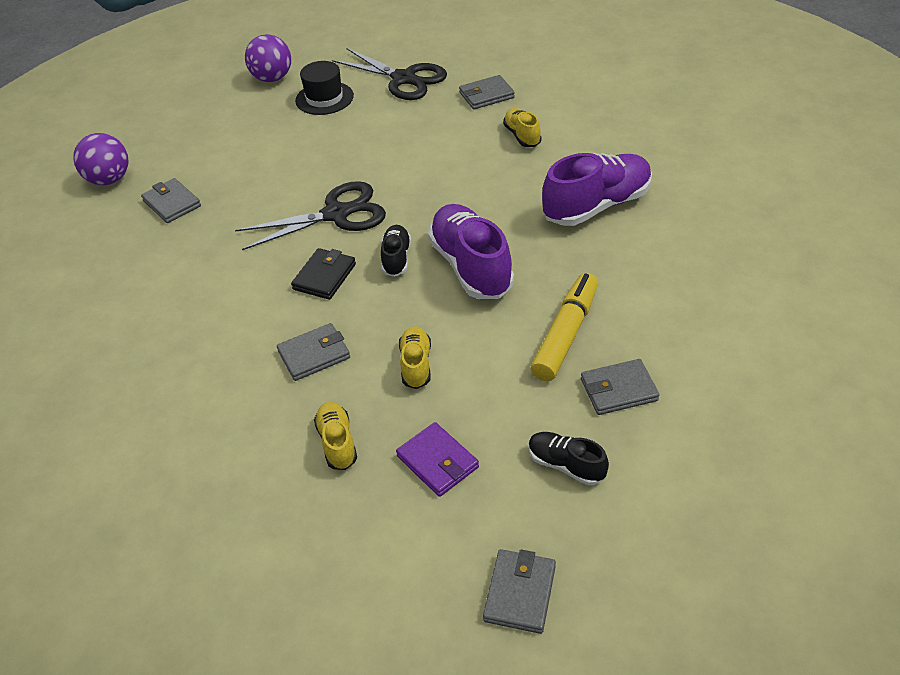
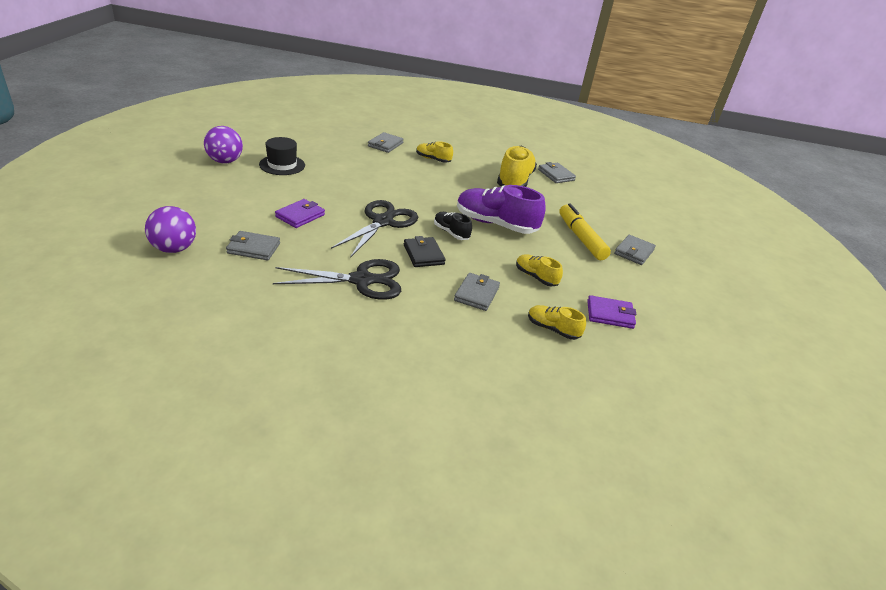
camera: 50 degrees left, 10 degrees down
black scissors [332,48,447,100] -> black scissors moved to [273,259,401,300]
grey wallet [483,549,556,634] -> grey wallet moved to [538,162,576,183]
black shoe [528,432,609,485] -> none
purple shoe [542,153,652,226] -> yellow shoe [497,146,537,187]
none -> purple wallet [275,199,325,228]

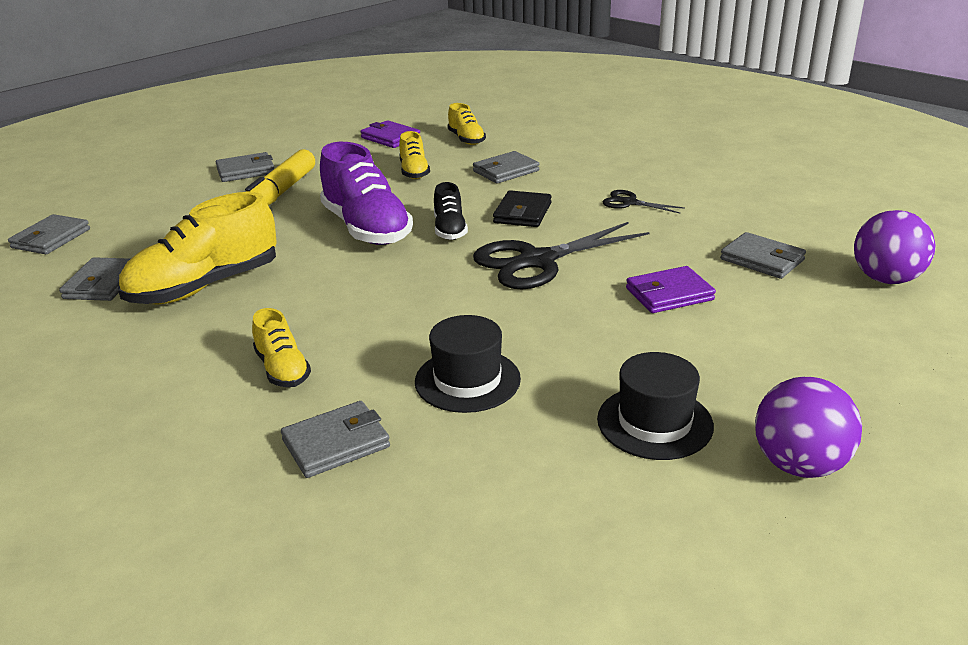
camera: 140 degrees left, 5 degrees down
black scissors [273,259,401,300] -> black scissors [602,190,685,213], size x0.48
none -> grey wallet [8,214,90,254]
none -> black hat [415,315,521,413]

